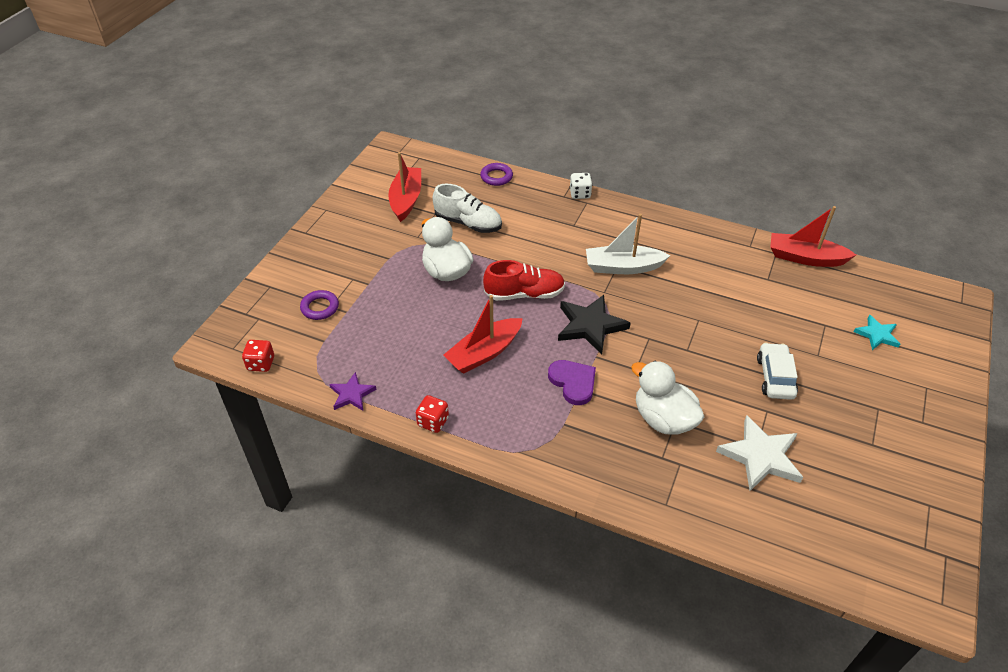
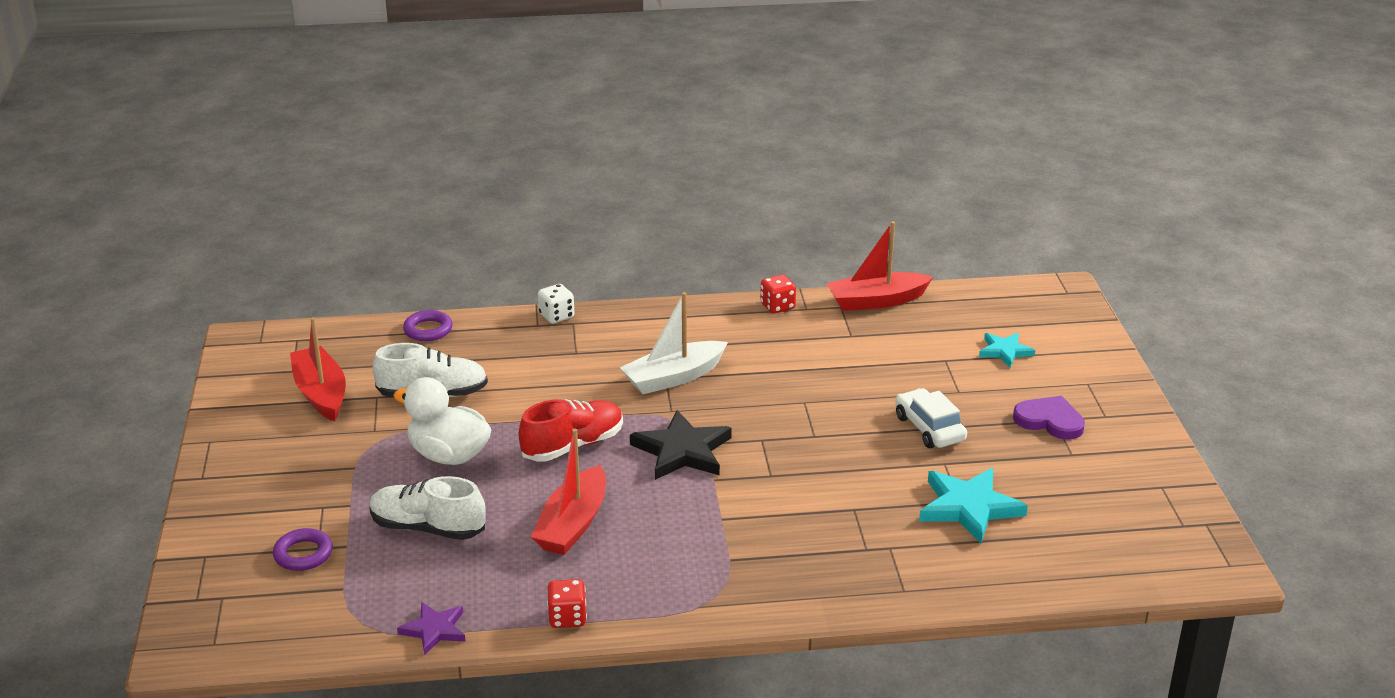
camera: 30 degrees left, 15 degrees down
red dice [242,340,274,372] -> red dice moved to [760,275,796,313]
purple heart [548,360,596,405] -> purple heart moved to [1013,396,1085,440]
white duck [631,361,704,435] -> none
white star [716,415,803,491] -> turquoise star [919,468,1028,543]
none -> white shoe [369,476,486,540]

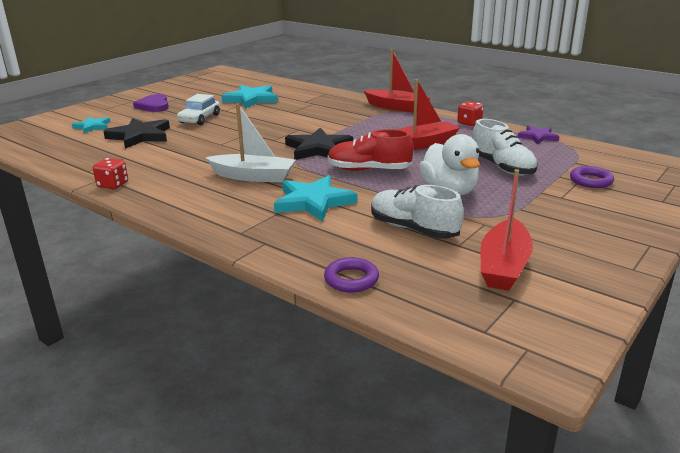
camera: 135 degrees left, 5 degrees down
white dice [538,284,574,323] -> none
red boat [826,221,933,311] -> red boat moved to [363,49,431,112]
none -> black star [103,118,170,149]
none -> turquoise star [274,175,357,221]

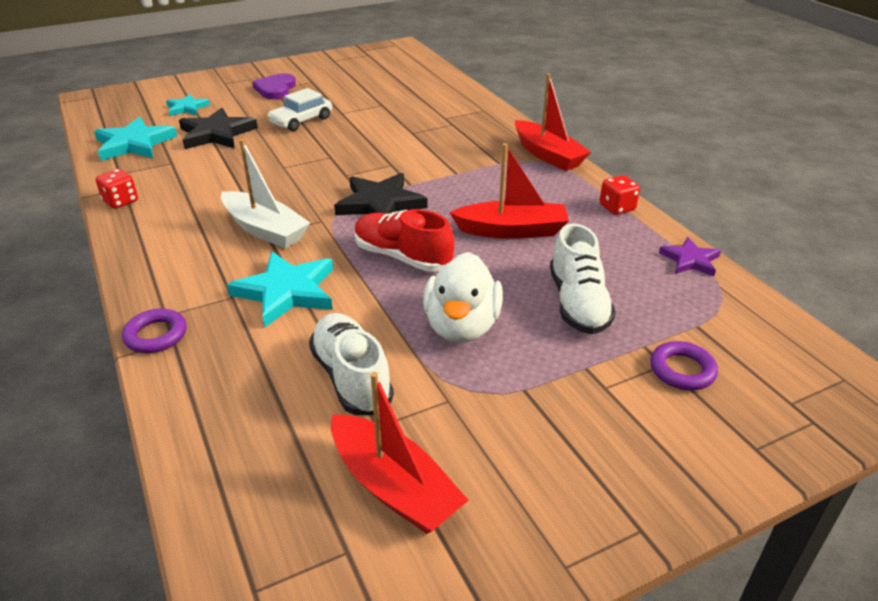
camera: 25 degrees right, 10 degrees up
turquoise star [221,85,278,109] -> turquoise star moved to [94,117,177,161]
purple ring [324,257,379,293] -> purple ring moved to [122,308,187,353]
red boat [480,169,533,291] -> red boat turned 90 degrees counterclockwise [331,372,469,534]

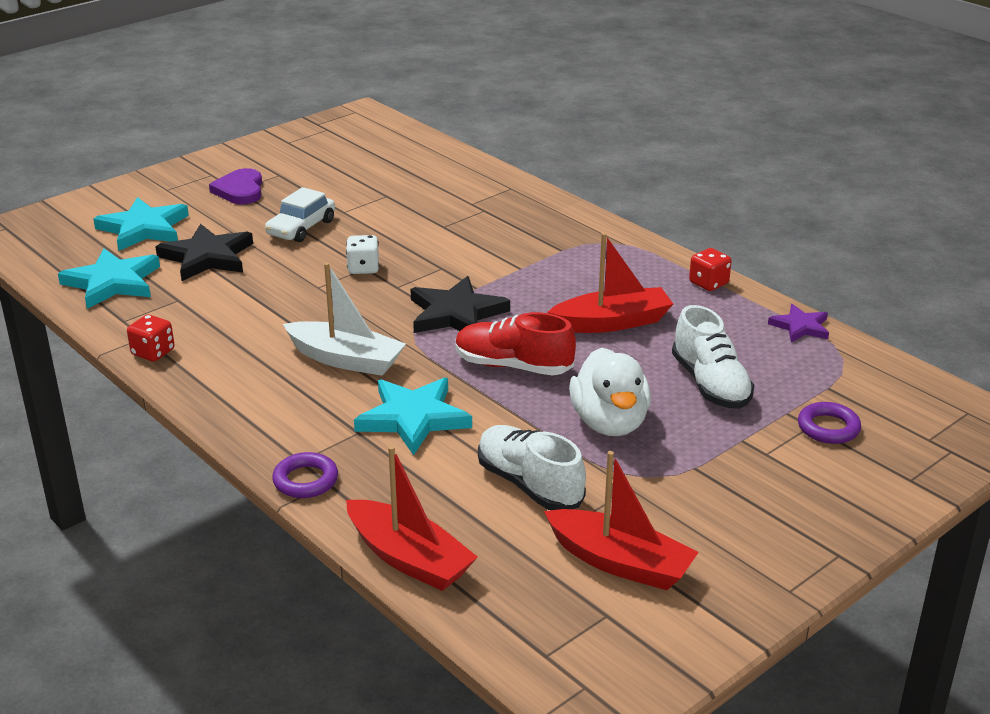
camera: 15 degrees left, 5 degrees down
turquoise star [166,94,210,116] -> turquoise star [93,197,189,251], size x1.70
red boat [515,73,591,171] -> red boat moved to [346,446,478,591]
none -> white dice [346,235,379,274]

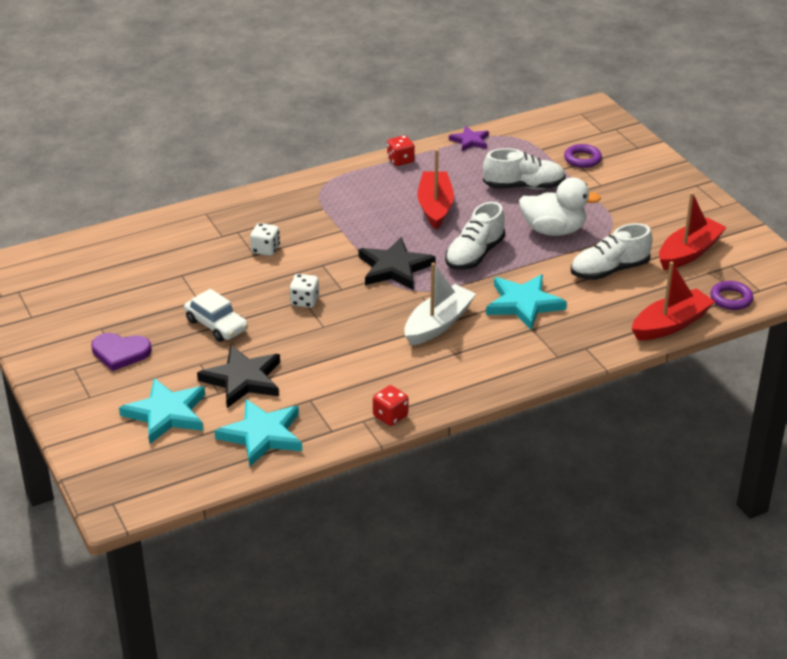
camera: 75 degrees left, 5 degrees up
purple ring [272,452,338,498] -> purple ring moved to [710,281,753,310]
red shoe [455,312,576,375] -> white shoe [445,202,505,270]
none -> white dice [250,223,280,256]

